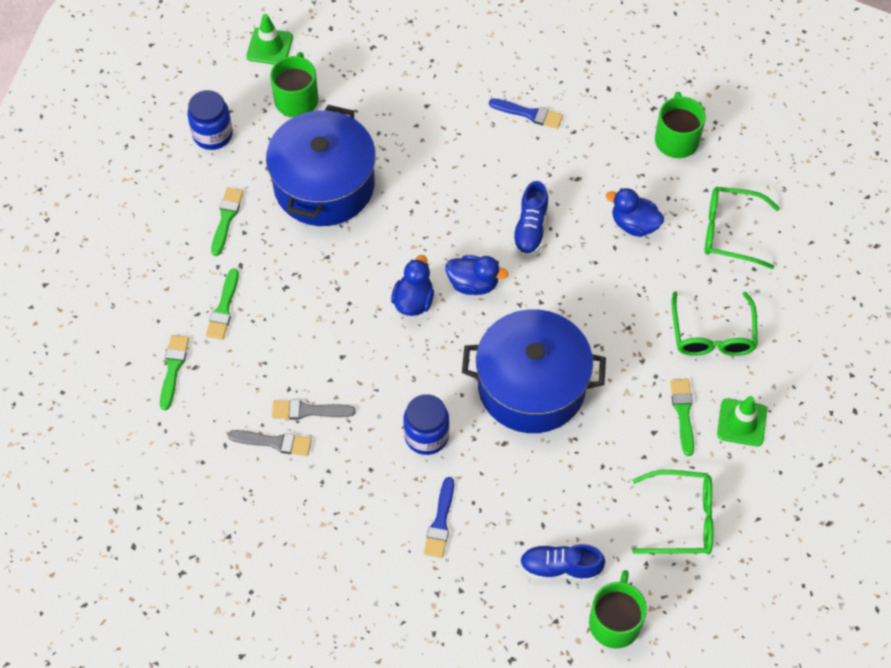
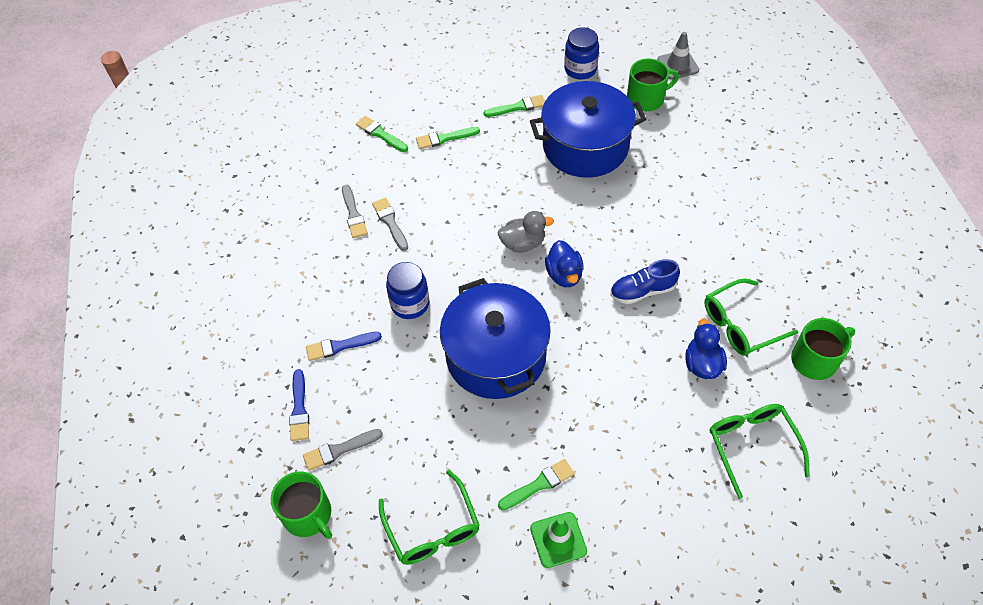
camera: 65 degrees right, 5 degrees down
green brush [160,335,189,410] -> green brush turned 120 degrees counterclockwise [356,116,408,152]
green traffic cone [246,14,293,64] -> grey traffic cone [657,32,699,80]
blue duck [391,255,434,316] -> grey duck [498,211,554,253]
blue brush [489,98,563,129] -> blue brush moved to [289,369,309,441]
blue shoe [520,544,605,581] -> grey brush [303,429,383,471]
green mug [589,570,647,649] -> green mug turned 60 degrees clockwise [271,472,332,539]
green glasses [672,291,758,356] -> green glasses moved to [704,279,798,356]

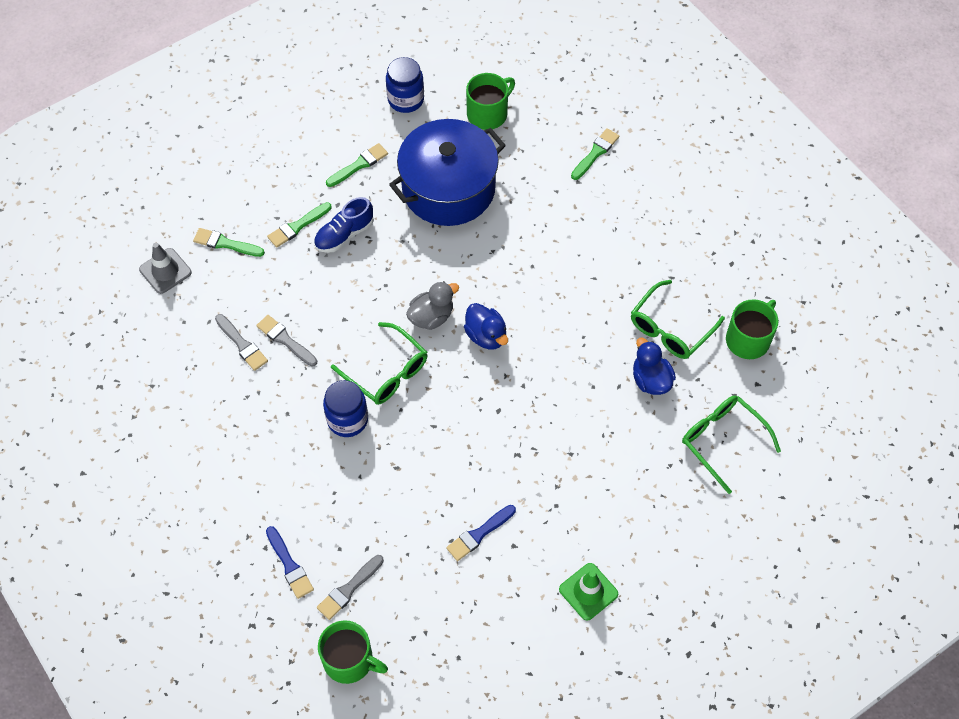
camera: 25 degrees left, 5 degrees up
blue brush [306,332,382,361] -> blue brush moved to [446,505,516,561]
green glasses [379,470,480,565] -> green glasses moved to [331,322,427,405]
blue pot [440,278,551,399] -> none
green brush [498,459,575,510] -> green brush moved to [571,128,619,180]
blue shoe [610,259,680,304] -> blue shoe moved to [314,197,374,253]
grey traffic cone [657,32,699,80] -> grey traffic cone moved to [139,243,192,294]

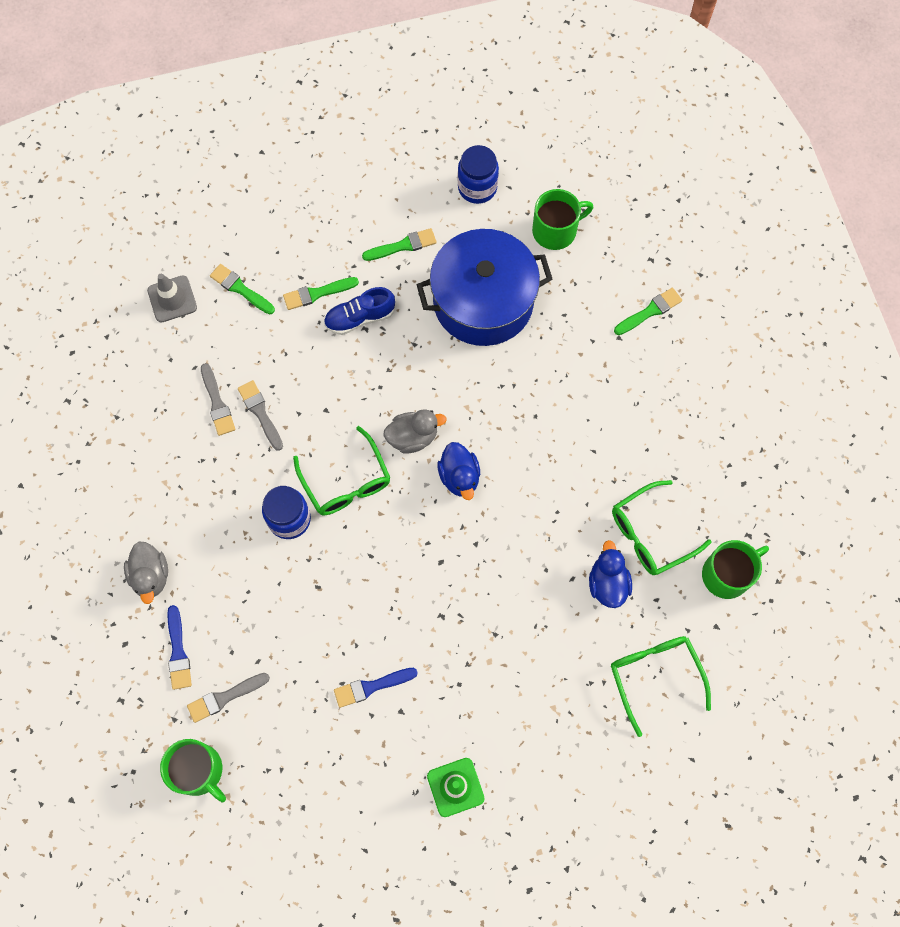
camera: 20 degrees right, 10 degrees up
none -> grey duck [124,542,168,604]

